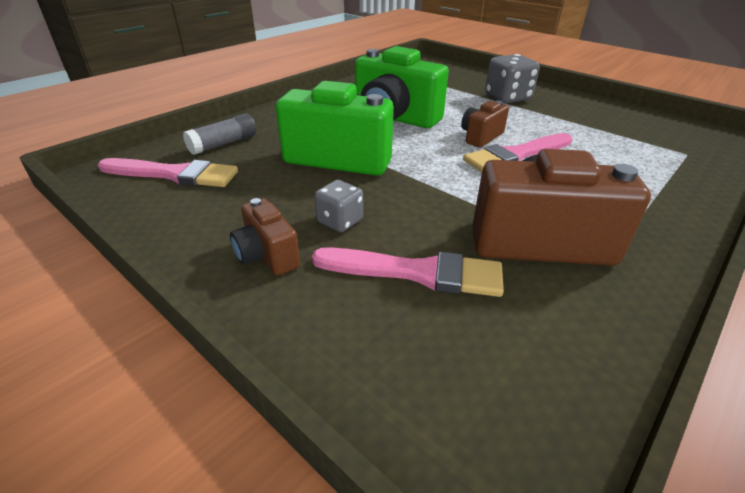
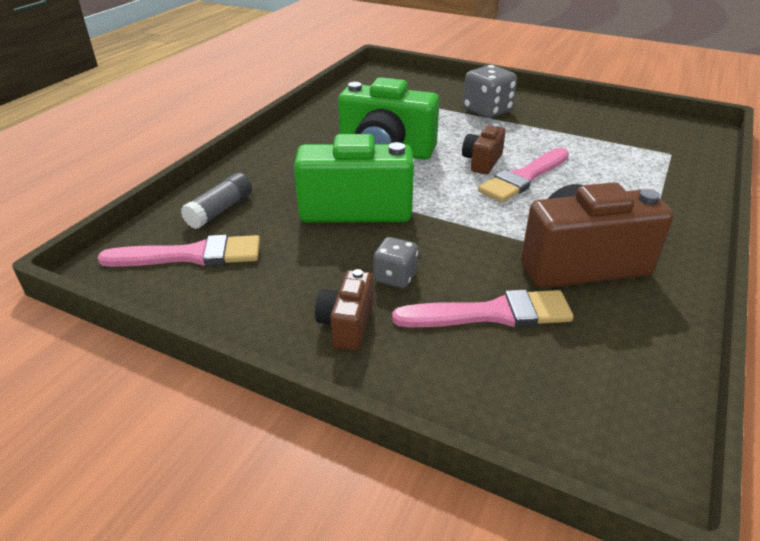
camera: 15 degrees left, 0 degrees up
brown camera [230,198,300,276] -> brown camera turned 60 degrees clockwise [315,269,373,351]

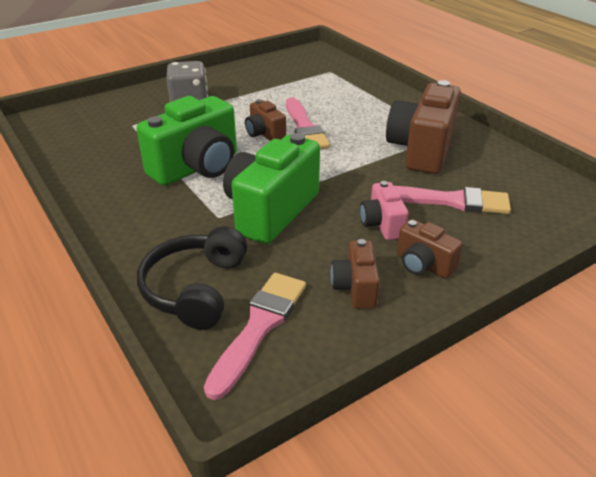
camera: 60 degrees left, 0 degrees up
grey glue stick [181,173,252,229] -> black headphones [137,226,247,330]
grey dice [373,237,418,288] -> pink camera [360,181,408,240]
pink brush [392,289,574,327] -> pink brush turned 75 degrees clockwise [395,186,511,214]
none -> brown camera [331,239,380,309]

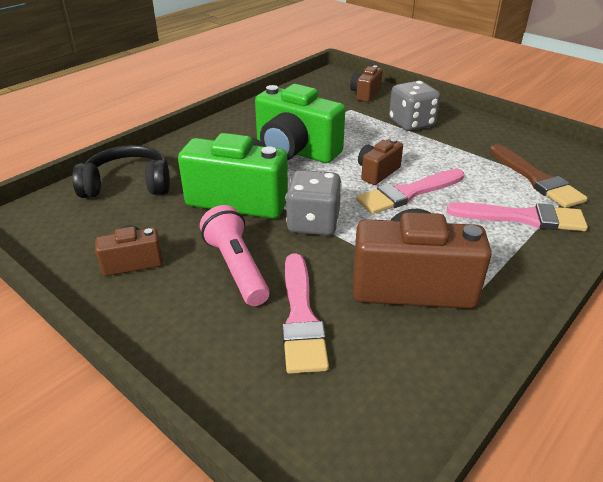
camera: 75 degrees right, 0 degrees up
pink brush [204,273,306,400] -> pink brush moved to [447,202,588,231]
pink camera [360,181,408,240] -> pink flashlight [200,205,270,306]
brown camera [397,219,463,278] -> brown camera moved to [350,65,383,102]
none -> grey dice [286,170,342,236]
none -> brown brush [490,144,588,208]

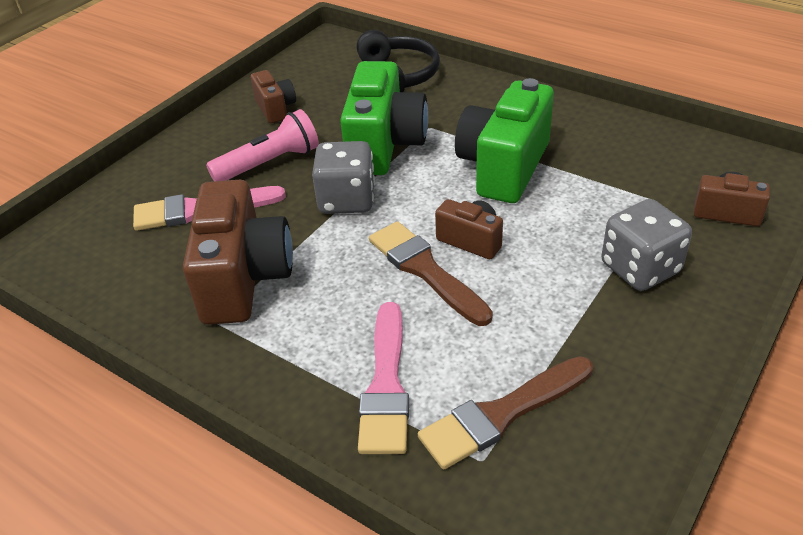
camera: 85 degrees right, 5 degrees up
pink brush [356,169,464,214] -> brown brush [369,221,493,326]

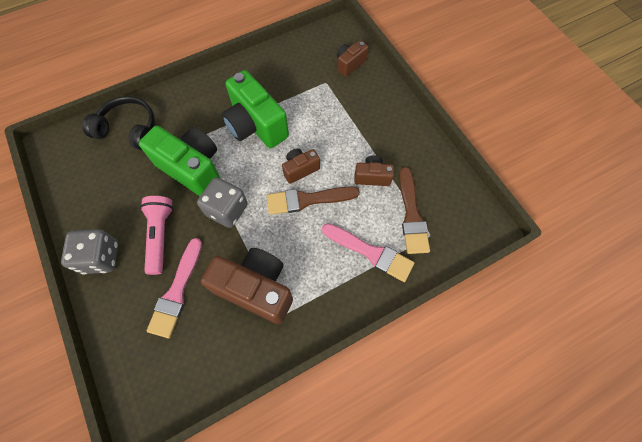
camera: 65 degrees left, 25 degrees up
brown camera [250,70,296,123] -> brown camera moved to [354,155,394,186]
grey dice [601,199,692,291] -> grey dice moved to [61,229,118,274]

